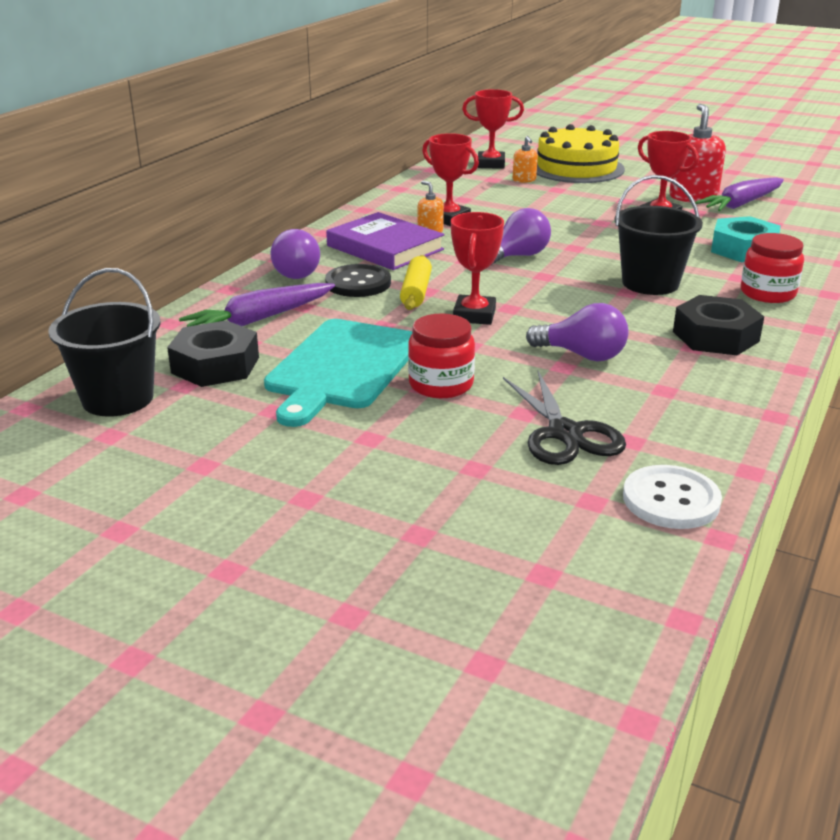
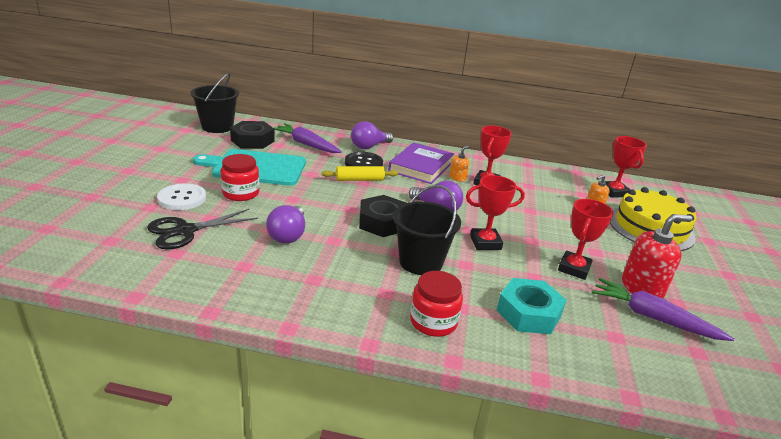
camera: 70 degrees right, 0 degrees up
red trophy [451,212,504,325] -> red trophy moved to [466,175,525,250]
white button [623,465,722,529] -> white button moved to [157,183,206,210]
black nut [673,295,764,355] -> black nut moved to [359,195,406,237]

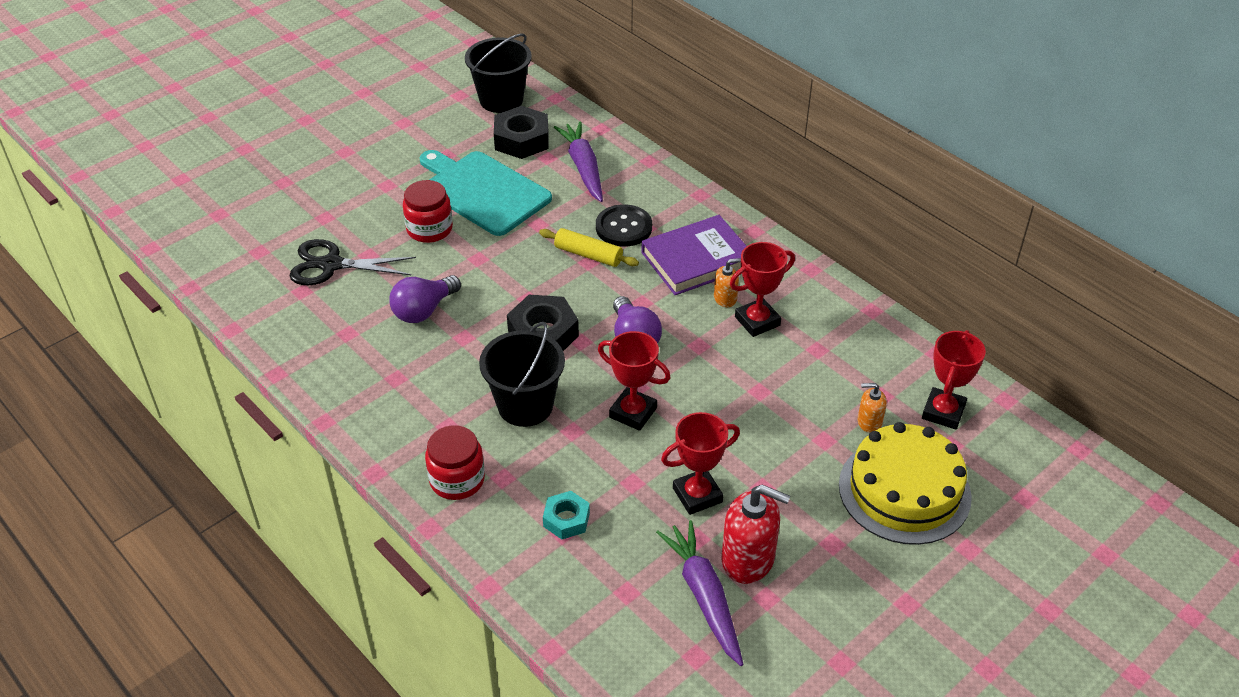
camera: 40 degrees right, 15 degrees up
white button [157,183,206,210] -> none
purple light bulb [351,121,393,149] -> none
turquoise nut [497,278,567,334] -> turquoise nut [543,491,590,539], size x0.61

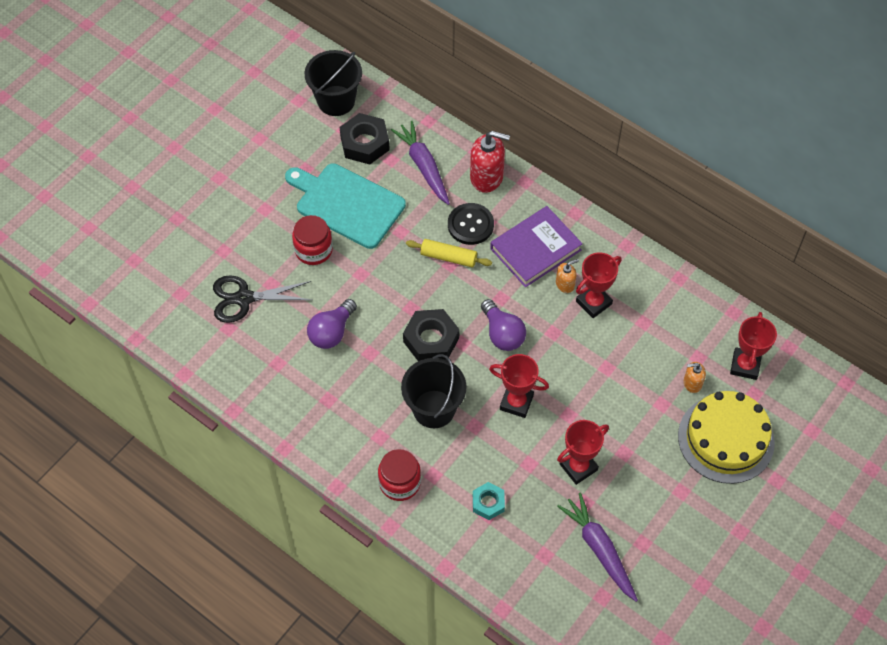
camera: 10 degrees left, 15 degrees up
red soap dispenser [721,485,790,584] -> red soap dispenser moved to [470,131,510,193]

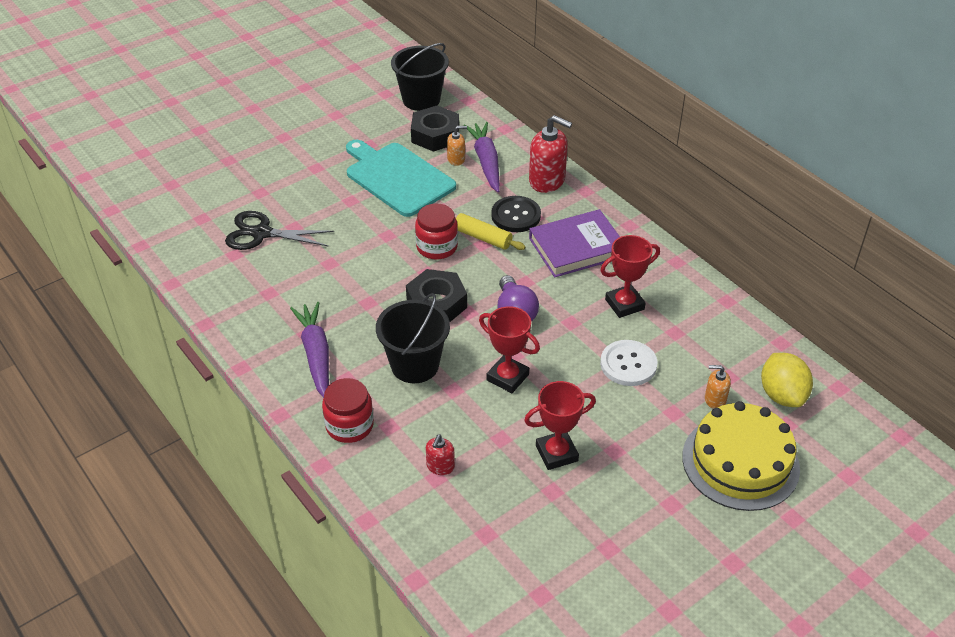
camera: 15 degrees right, 15 degrees down
red jar [292,215,333,265] -> red jar moved to [415,204,458,260]
purple light bulb [307,299,357,349] -> none
turquoise nut [473,482,505,520] -> red soap dispenser [426,434,455,475]
orange soap dispenser [556,259,579,293] -> orange soap dispenser moved to [447,126,467,166]
purple carrot [557,493,638,602] -> purple carrot moved to [290,302,329,398]
red trophy [730,312,777,380] -> yellow lemon [761,353,813,407]
none -> white button [600,340,657,386]

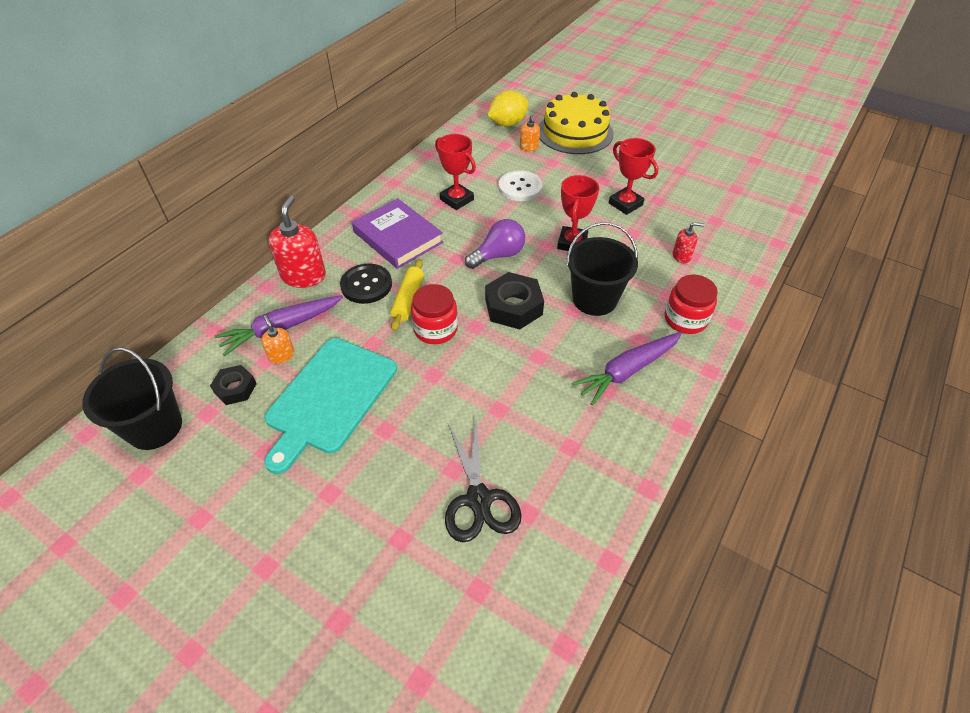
camera: 110 degrees left, 5 degrees up
black nut [411,106,459,152] -> black nut [210,365,257,405], size x0.61

